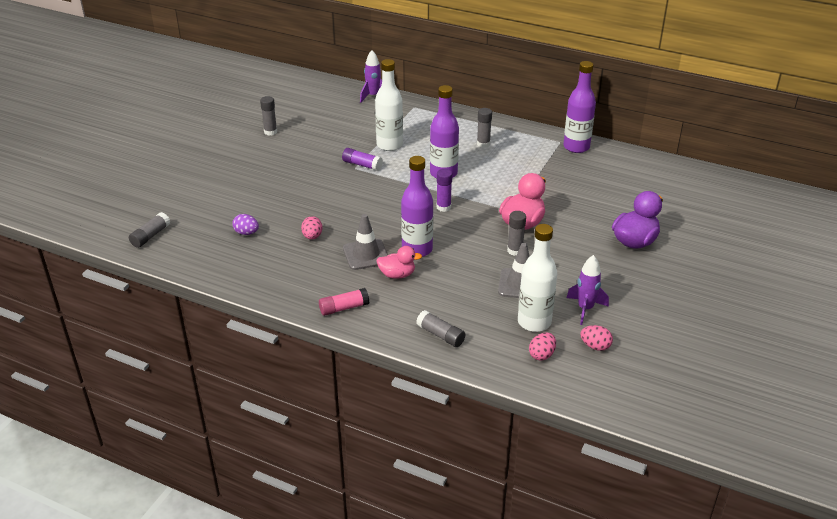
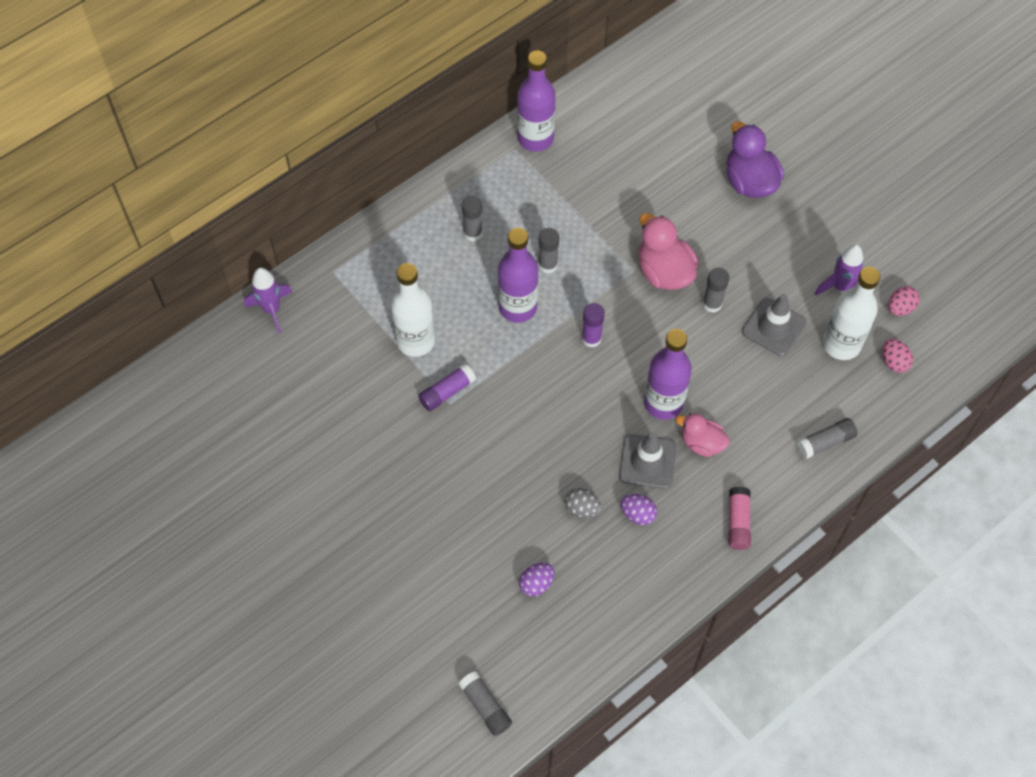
camera: 65 degrees left, 25 degrees up
grey glue stick [260,96,277,136] -> grey glue stick moved to [538,228,559,273]
pink egg [301,216,322,239] -> grey egg [564,488,602,518]
pink duck [376,246,422,279] -> pink duck turned 90 degrees counterclockwise [676,413,730,457]
none -> purple egg [620,494,657,525]

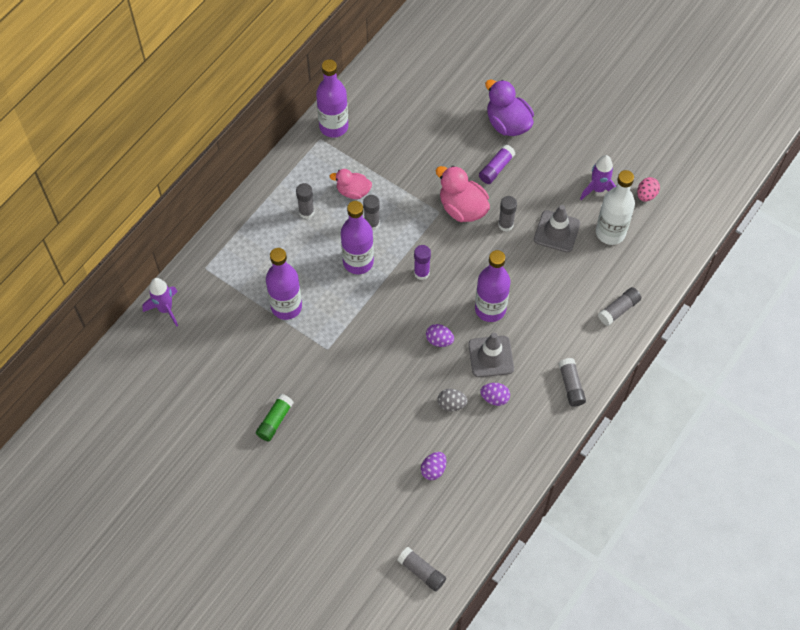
camera: 15 degrees left, 0 degrees up
white bottle [391,263,435,357] -> purple bottle [266,248,302,320]
purple glue stick [418,363,476,411] -> purple glue stick moved to [479,145,516,184]
pink duck [676,413,730,457] -> pink duck moved to [330,169,372,199]
pink glue stick [729,487,751,550] -> grey glue stick [559,358,586,407]
pink egg [882,339,913,373] -> none
none -> green glue stick [256,394,294,441]
none -> purple egg [426,324,454,347]

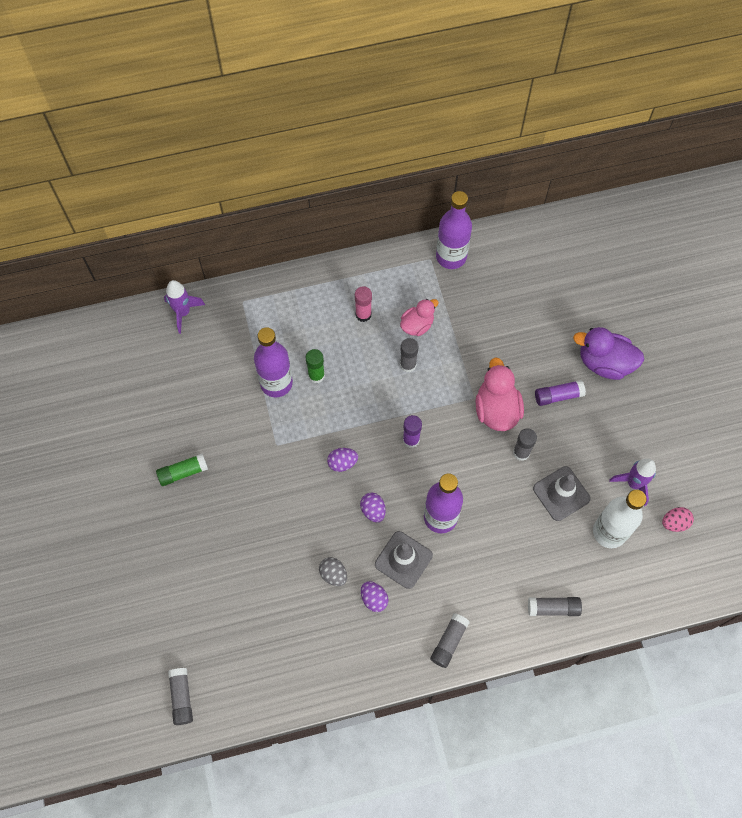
camera: 40 degrees right, 5 degrees up
grey glue stick [296,183,314,219] -> pink glue stick [355,286,372,322]
pink duck [330,169,372,199] -> pink duck turned 90 degrees clockwise [400,299,439,336]
purple bottle [341,201,374,274] -> none
purple egg [421,452,447,480] -> purple egg moved to [327,448,358,472]
purple duck [485,79,534,136] -> purple duck turned 75 degrees counterclockwise [573,327,644,380]
none -> green glue stick [306,349,325,383]

